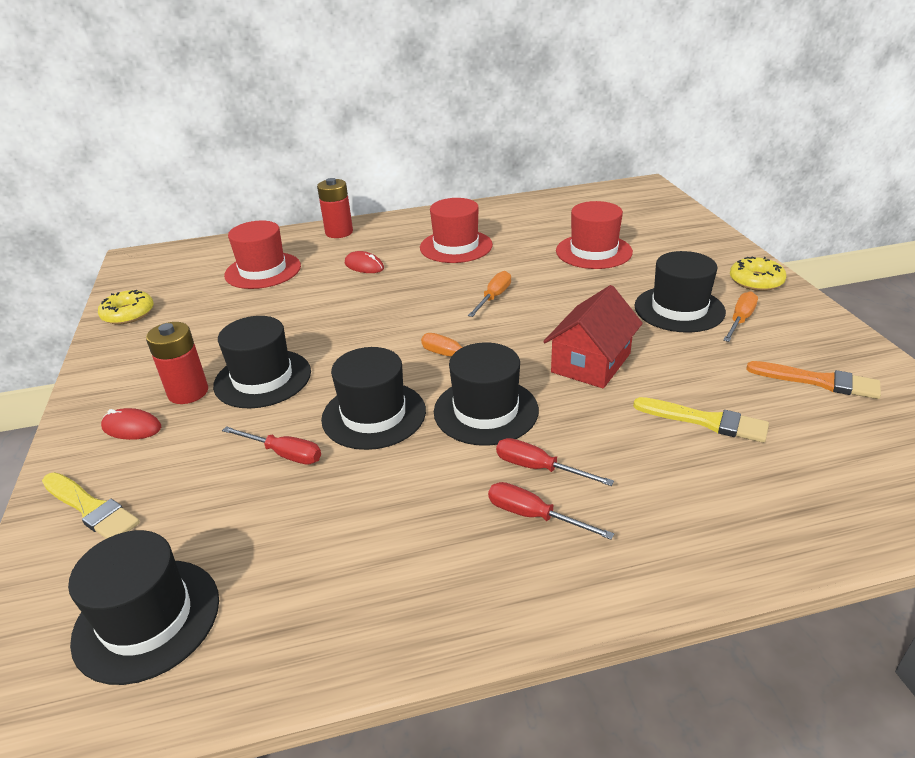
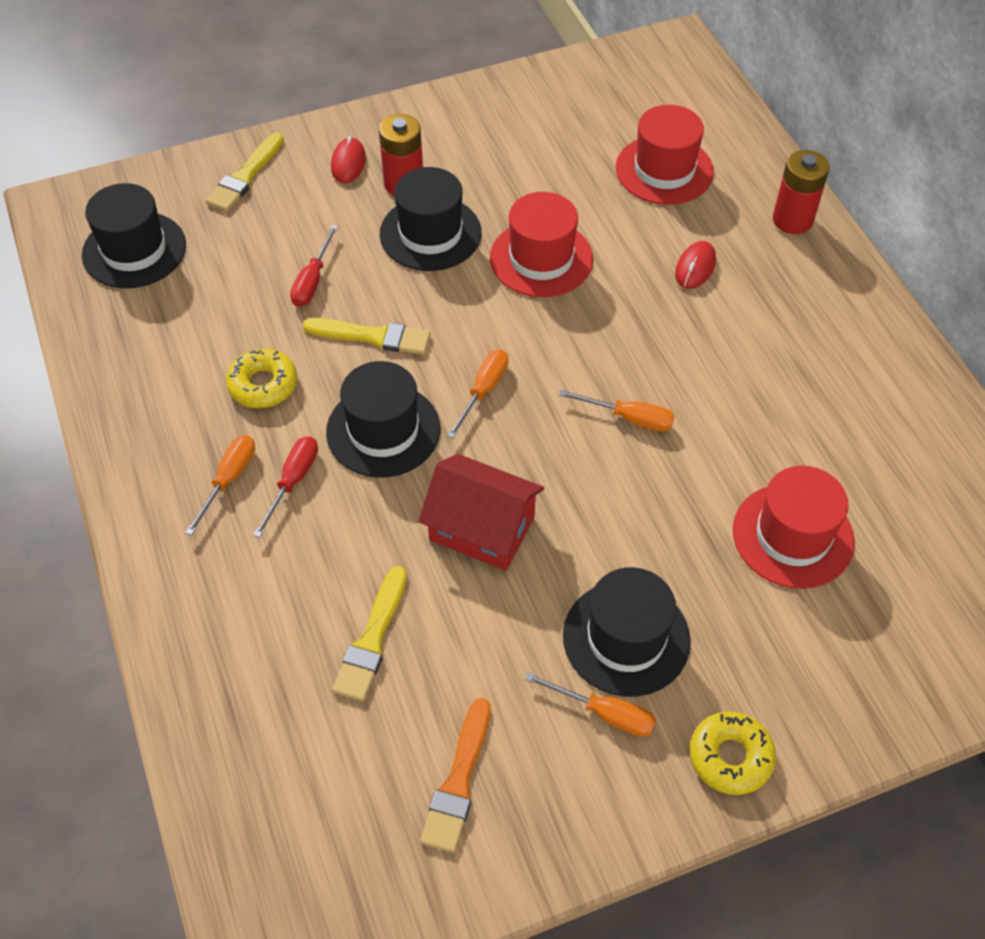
camera: 80 degrees right, 20 degrees up
yellow donut [98,290,154,324] -> yellow donut moved to [226,348,297,408]
black hat [321,347,426,450] -> yellow brush [303,318,431,355]
red hat [420,198,493,263] -> red hat moved to [490,192,593,297]
red screwdriver [488,482,614,540] -> orange screwdriver [185,435,255,536]

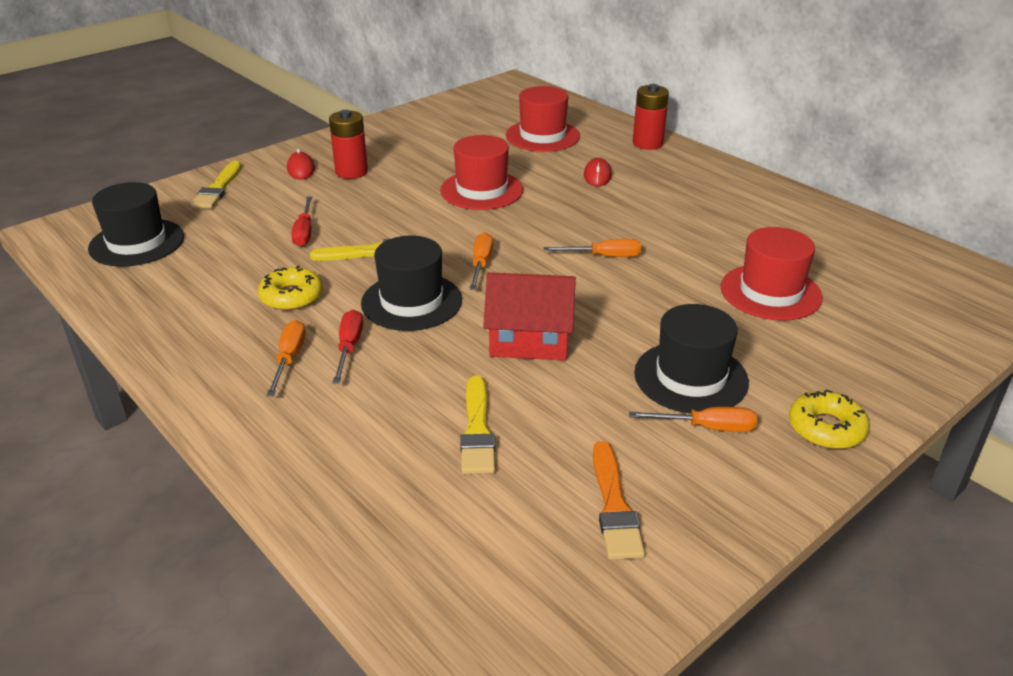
camera: 20 degrees left, 20 degrees down
black hat [380,167,482,271] -> none

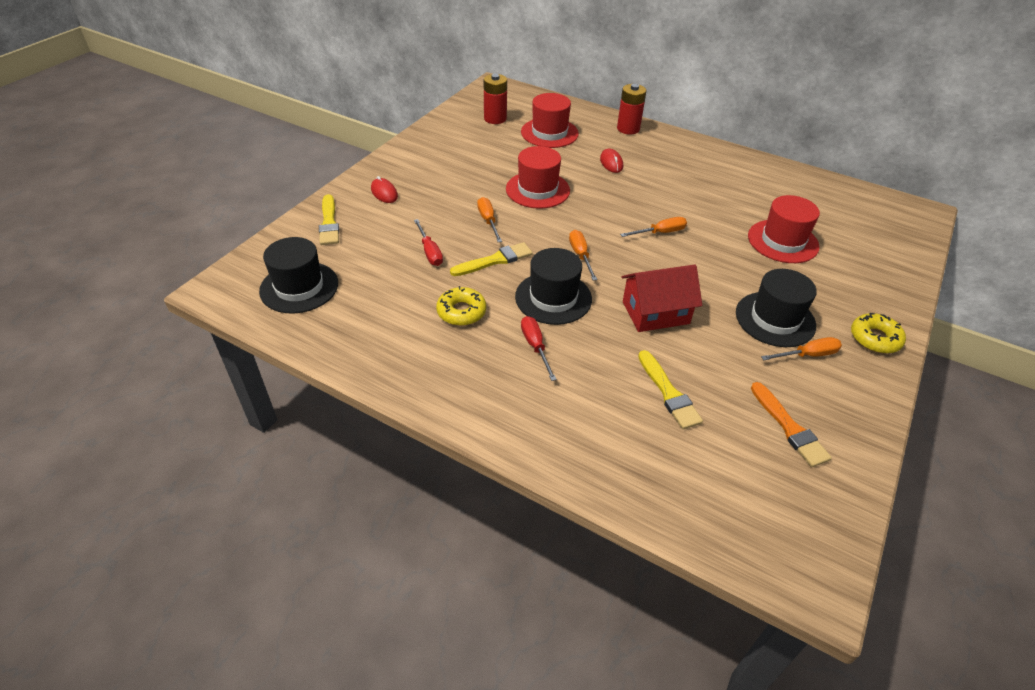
camera: 20 degrees left, 10 degrees up
orange screwdriver [266,320,306,396] -> orange screwdriver moved to [477,197,502,242]
red battery [329,110,368,179] -> red battery moved to [484,74,507,124]

